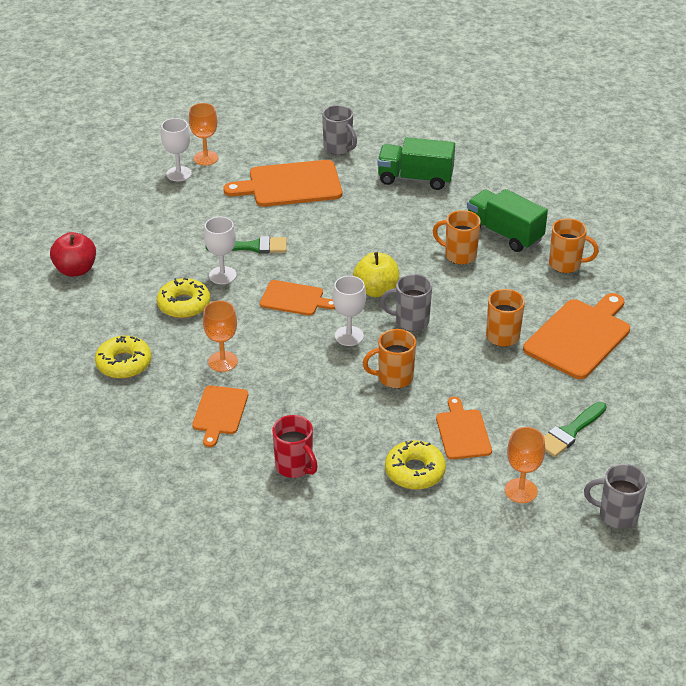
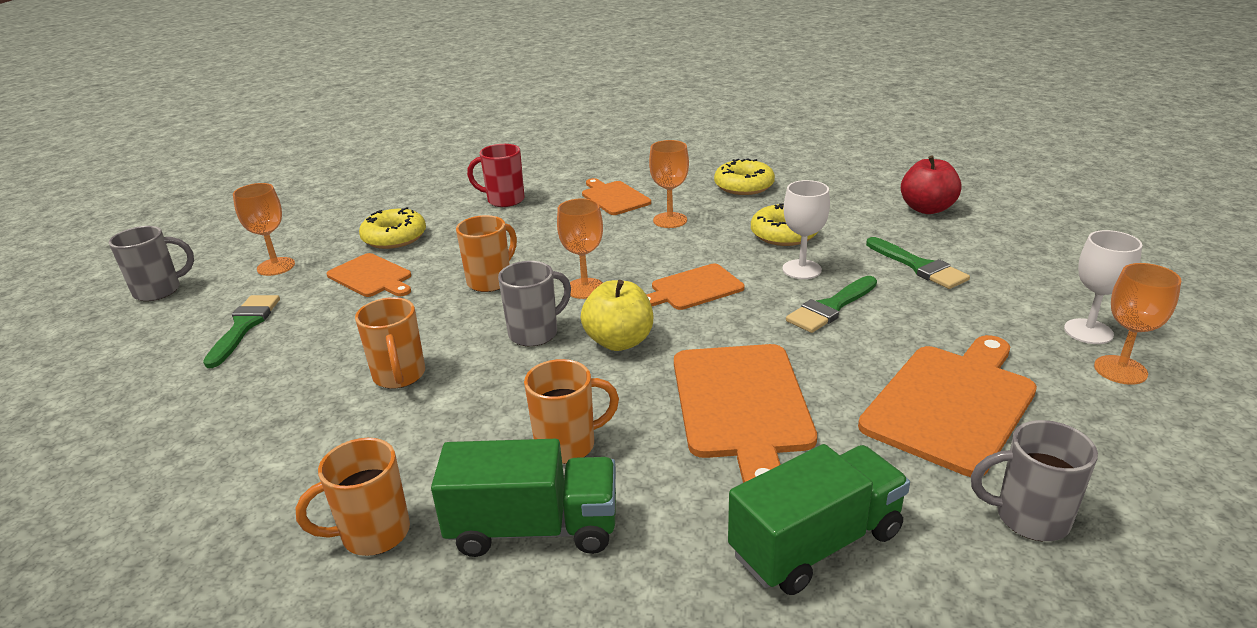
camera: 140 degrees right, 10 degrees down
white goblet [333,276,366,346] -> orange goblet [557,198,603,299]
orange cutting board [523,293,630,379] -> orange cutting board moved to [674,344,817,483]
none -> green brush [866,237,970,289]

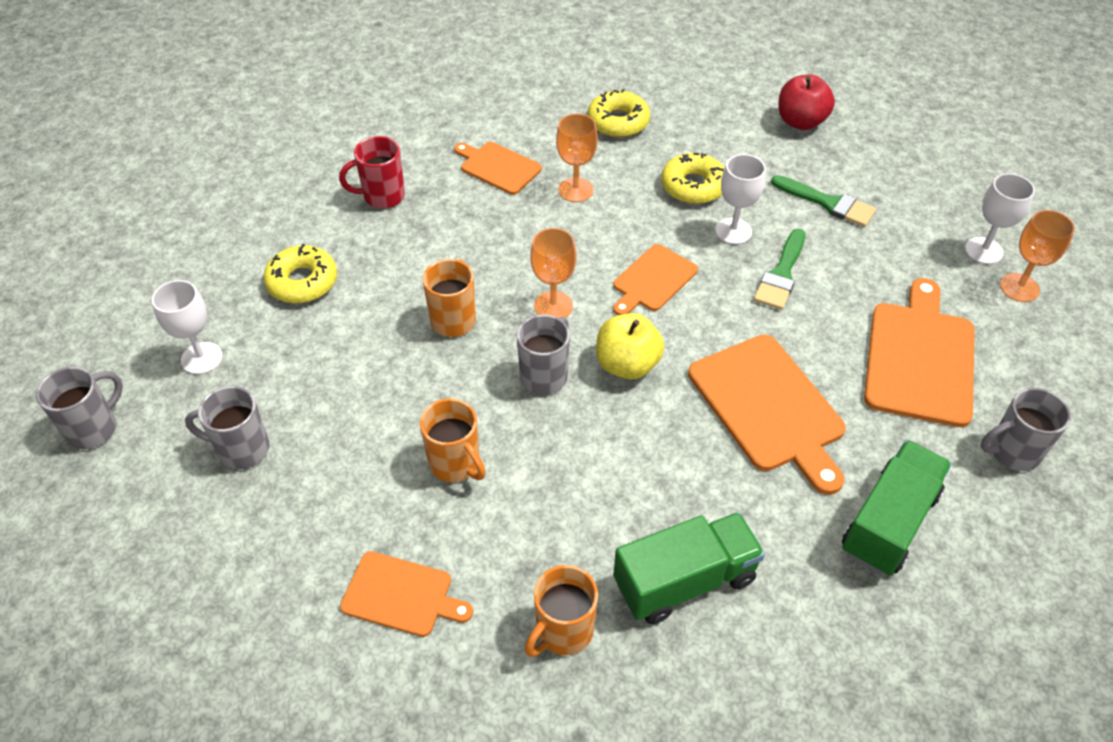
camera: 25 degrees left, 20 degrees up
green brush [203,295,280,368] -> grey mug [185,386,270,469]
orange goblet [233,183,295,276] -> white goblet [152,280,222,374]
orange cutting board [327,253,411,297] -> orange cutting board moved to [340,551,473,637]
orange mug [524,359,619,464] -> none

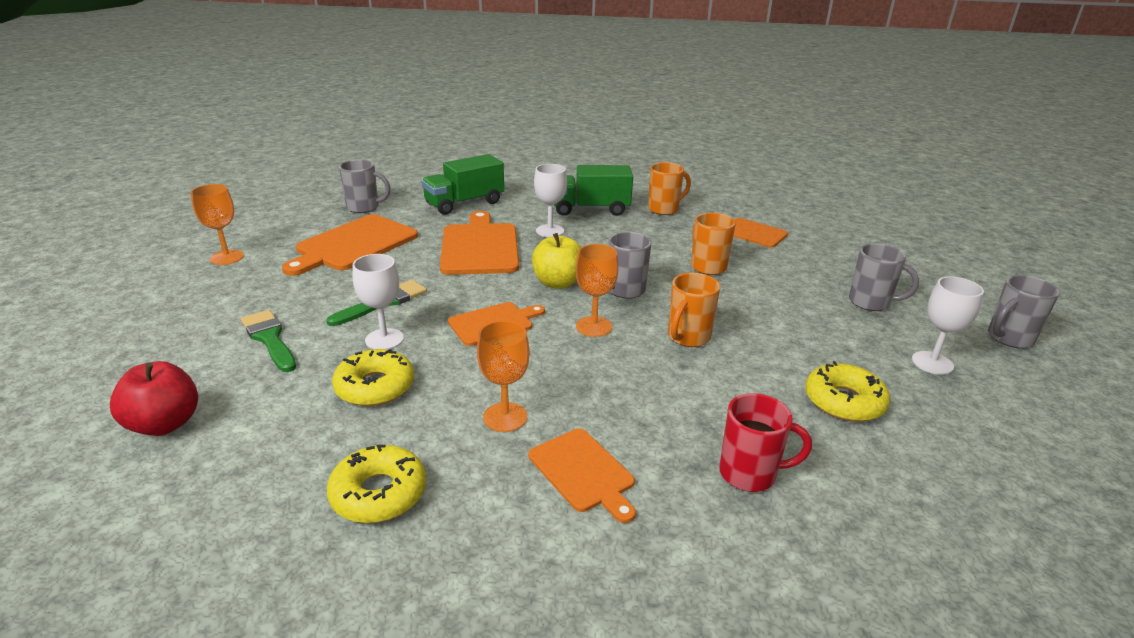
camera: 160 degrees left, 20 degrees down
white goblet [965,173,1035,264] -> white goblet moved to [534,164,567,237]

